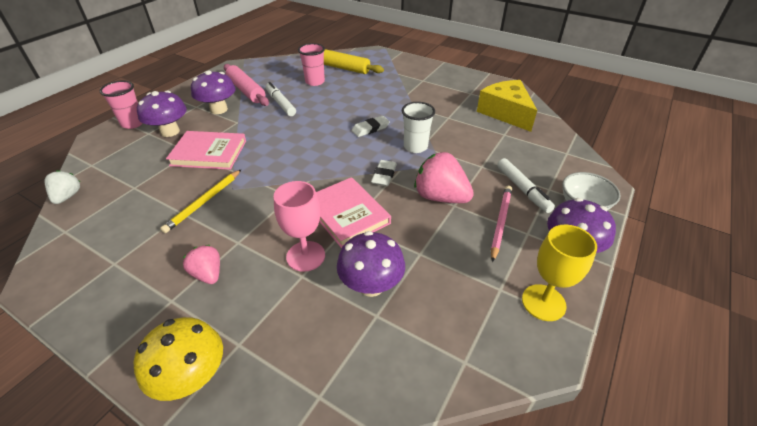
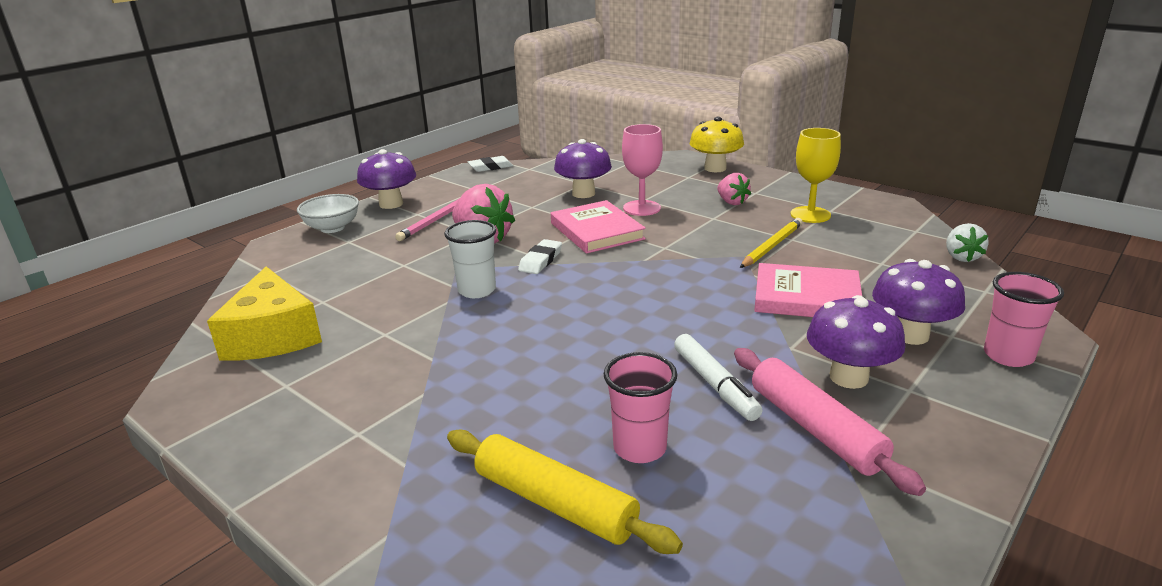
camera: 170 degrees left, 15 degrees down
white eraser [352,116,390,137] -> white eraser moved to [468,156,513,172]
white marker [497,158,555,213] -> none
yellow goblet [522,225,597,321] -> yellow goblet moved to [790,128,841,223]

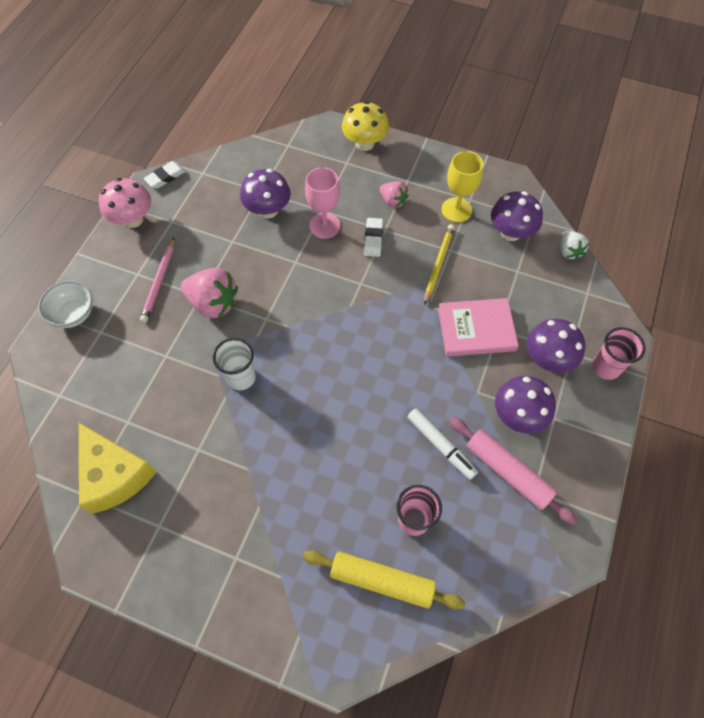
camera: 20 degrees left, 35 degrees up
purple mushroom [357,149,416,209] -> purple mushroom moved to [491,191,543,241]
white eraser [518,239,562,274] -> white eraser moved to [364,218,383,257]
pink book [551,200,646,254] -> none
none -> pink mushroom [99,178,151,228]

